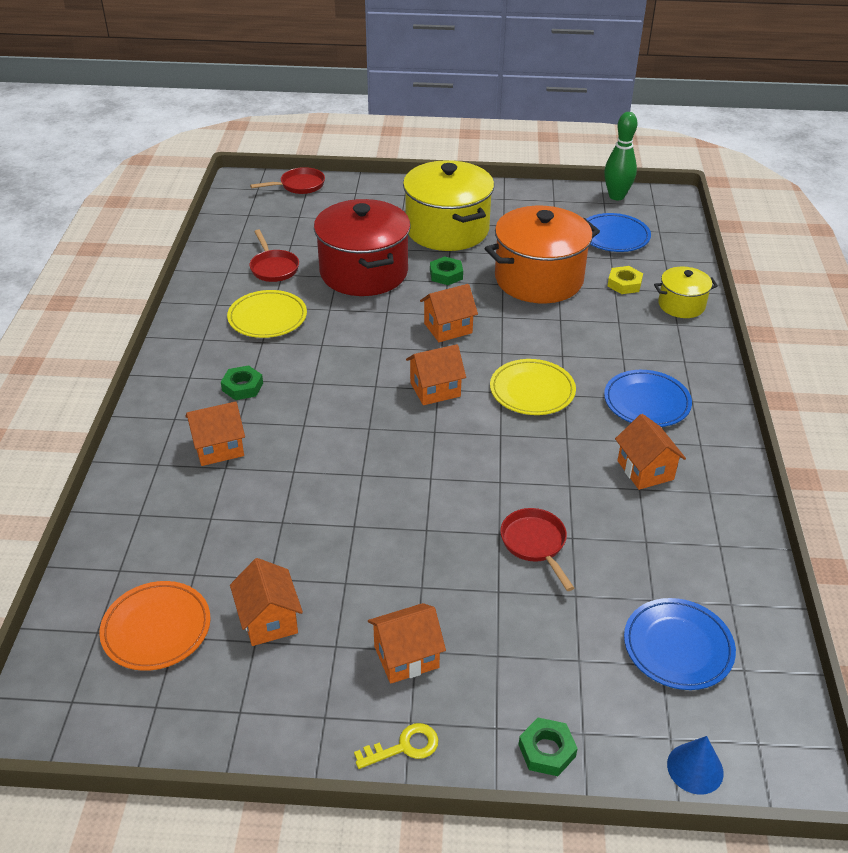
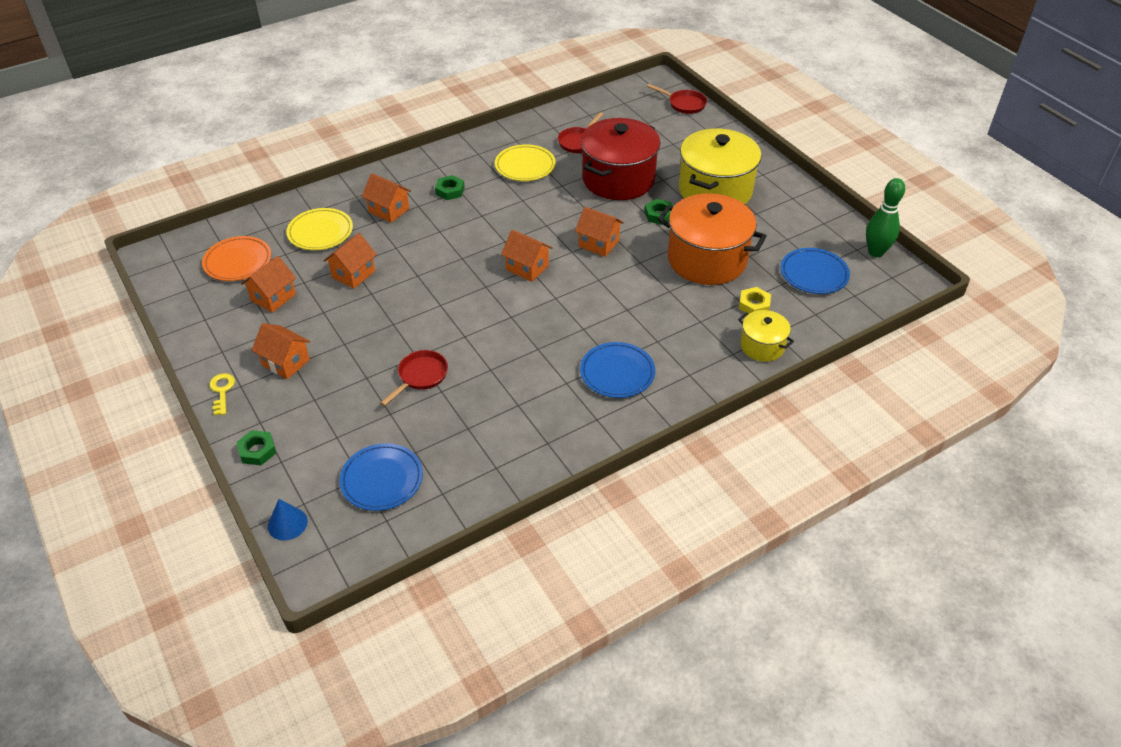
camera: 55 degrees right, 5 degrees up
yellow key [354,723,438,769] -> yellow key turned 135 degrees counterclockwise [209,373,235,415]
yellow plate [490,359,576,415] -> yellow plate moved to [286,208,353,250]
orange house [615,414,686,490] -> orange house moved to [323,233,377,289]

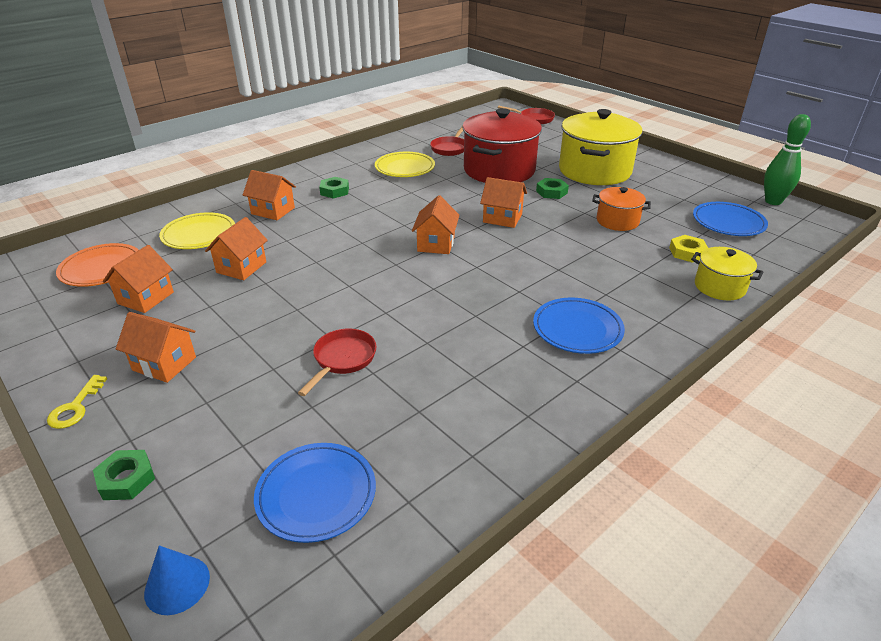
camera: 10 degrees left, 10 degrees down
yellow key [209,373,235,415] -> yellow key turned 150 degrees counterclockwise [47,375,107,429]
orange house [501,230,553,282] -> orange house turned 75 degrees clockwise [412,195,460,254]
orange pot [658,193,767,285] -> orange pot [592,187,651,231], size x0.51

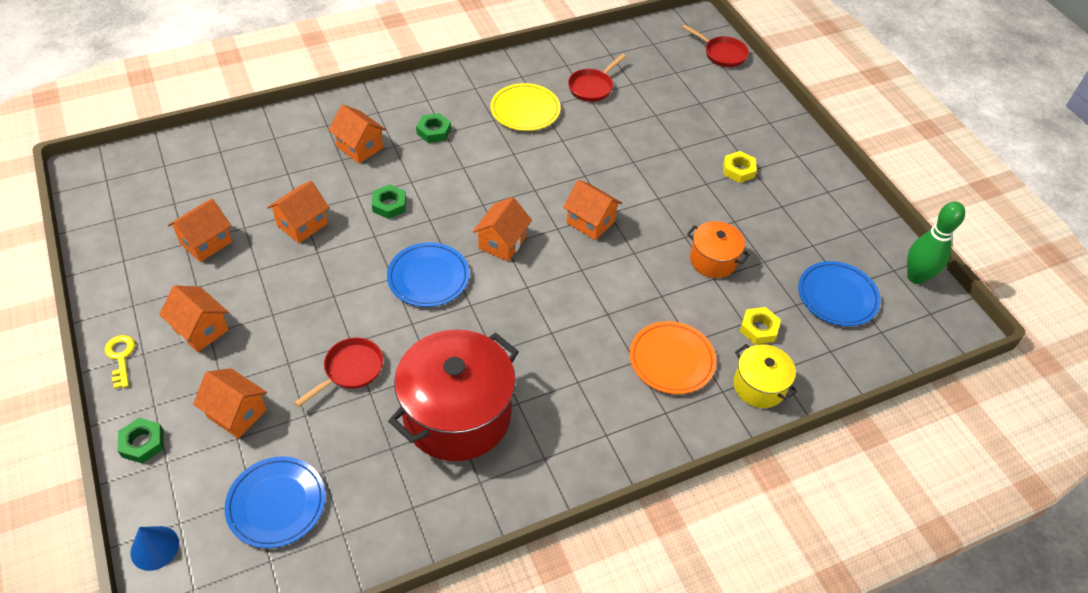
camera: 15 degrees right, 15 degrees up
yellow key [47,375,107,429] -> yellow key turned 135 degrees clockwise [104,335,135,389]
orange plate [56,243,139,287] -> orange plate moved to [630,321,716,394]
yellow plate [159,212,235,249] -> none
red pot [462,108,542,183] -> red pot moved to [388,329,519,461]
blue plate [533,298,625,354] -> blue plate moved to [387,242,469,307]
green nut [536,178,569,199] -> green nut moved to [372,184,406,219]
yellow pot [559,109,642,185] -> yellow nut [723,151,757,183]
none -> orange house [193,368,267,439]

